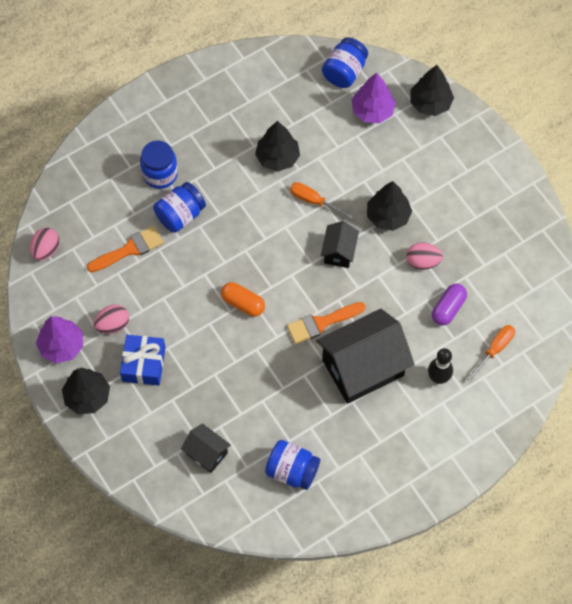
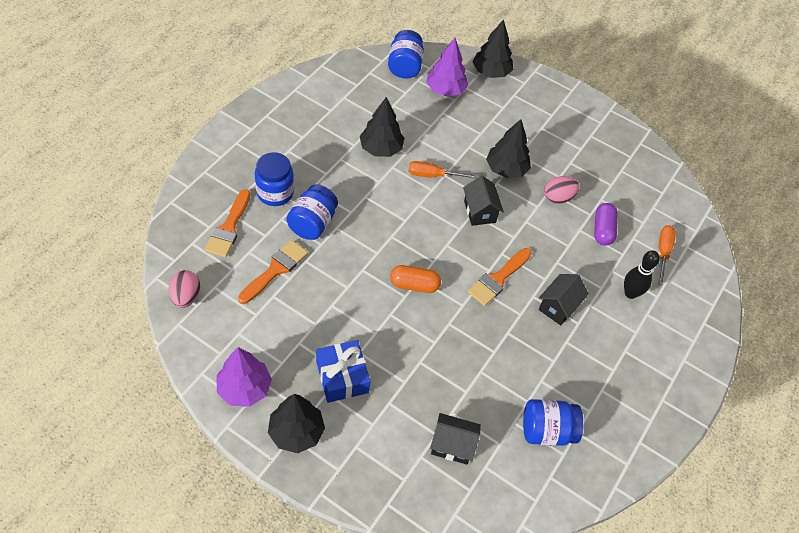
camera: 30 degrees left, 10 degrees down
pink egg [93,305,129,334] -> none
black house [316,309,415,404] -> black house [539,274,589,325], size x0.49
none -> orange brush [204,189,250,257]

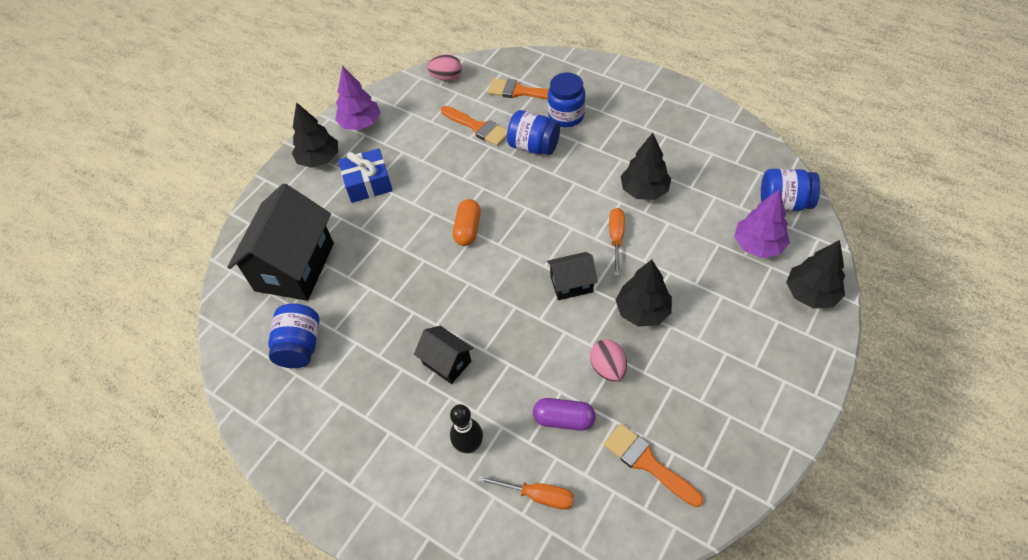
camera: 100 degrees right, 0 degrees up
black house [430,413,481,465] -> black house [227,183,334,301], size x2.04
orange brush [468,248,532,306] -> orange brush moved to [603,424,704,507]

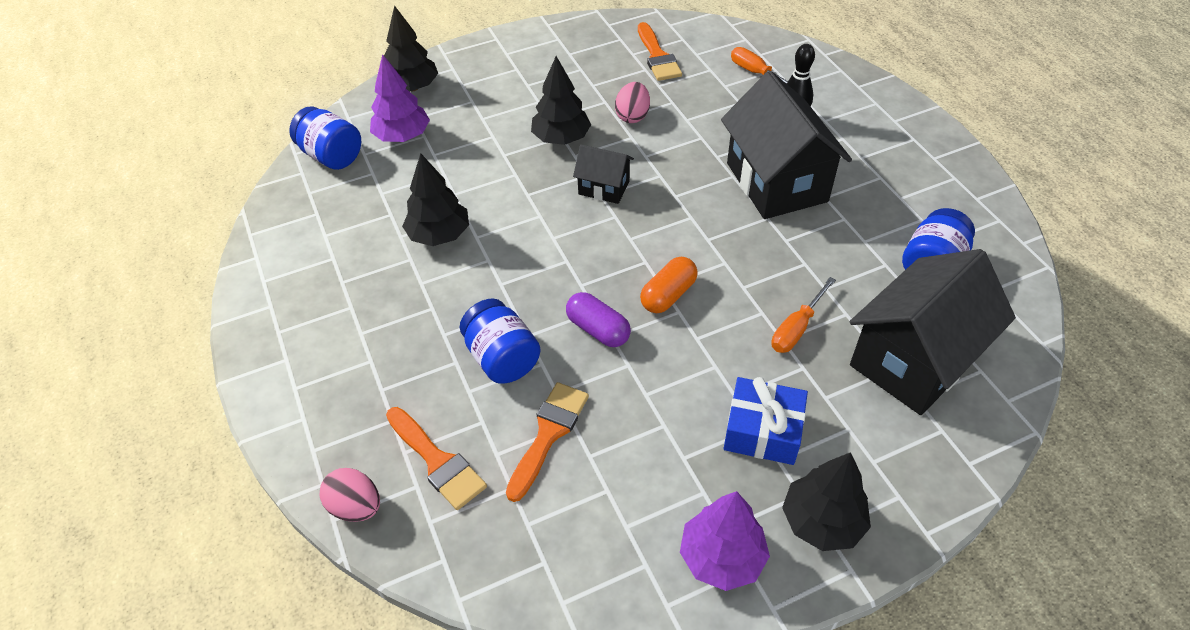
camera: 150 degrees left, 5 degrees down
black house [414,326,473,384] -> black house [721,71,852,219], size x2.04
pink egg [427,54,462,81] -> pink egg moved to [319,468,380,522]
orange brush [441,106,508,146] -> orange brush turned 45 degrees clockwise [506,382,589,502]
purple capsule [533,398,596,431] -> purple capsule moved to [566,292,631,347]
blue jar [548,73,585,127] -> none
orange screwdriver [609,208,625,276] -> orange screwdriver moved to [771,277,836,353]

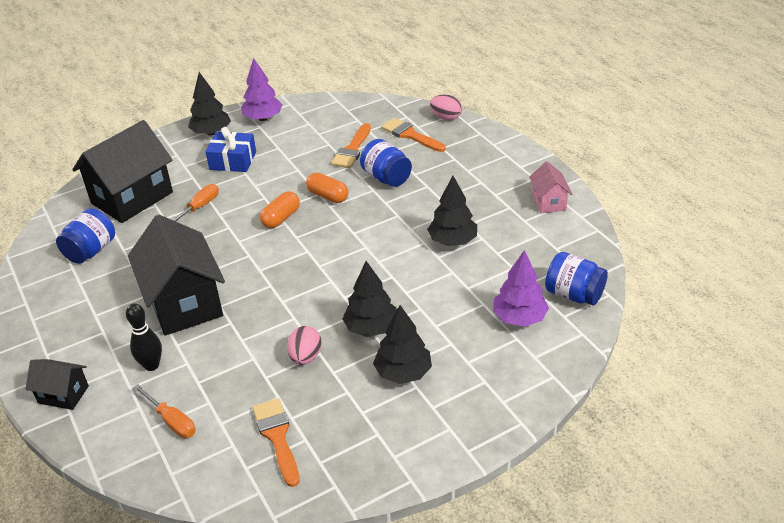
camera: 175 degrees right, 10 degrees down
black tree [384,5,438,92] -> black tree moved to [373,305,432,384]
purple capsule [566,292,631,347] -> orange capsule [306,172,349,203]
black house [573,144,634,204] -> black house moved to [26,359,89,410]
none -> pink house [529,161,572,213]

